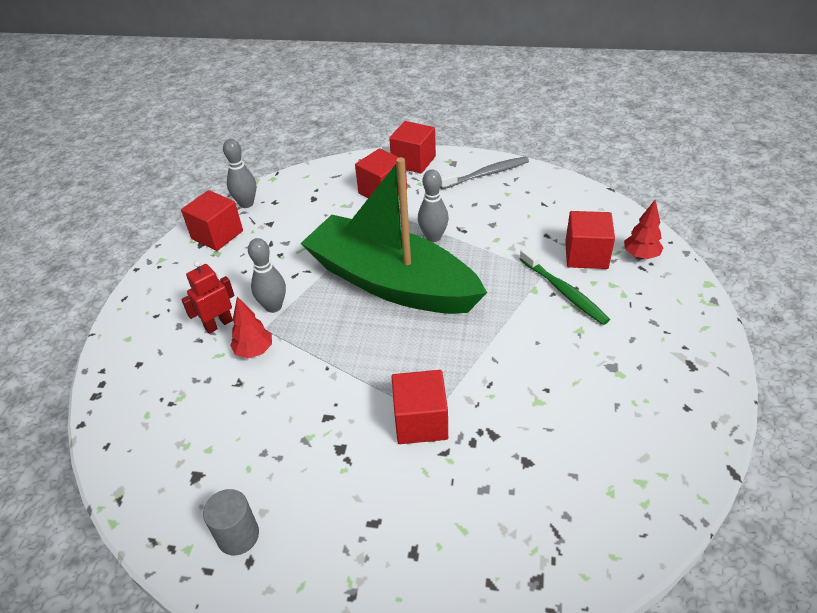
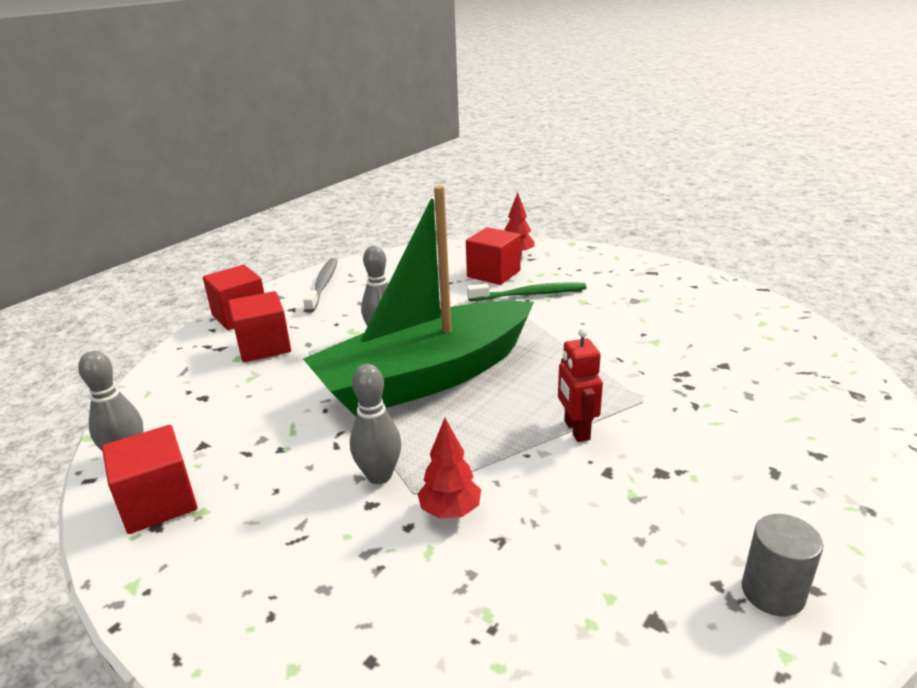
camera: 65 degrees left, 15 degrees down
red robot [181,261,235,334] -> red robot moved to [558,328,603,442]
red cube [391,370,448,444] -> none

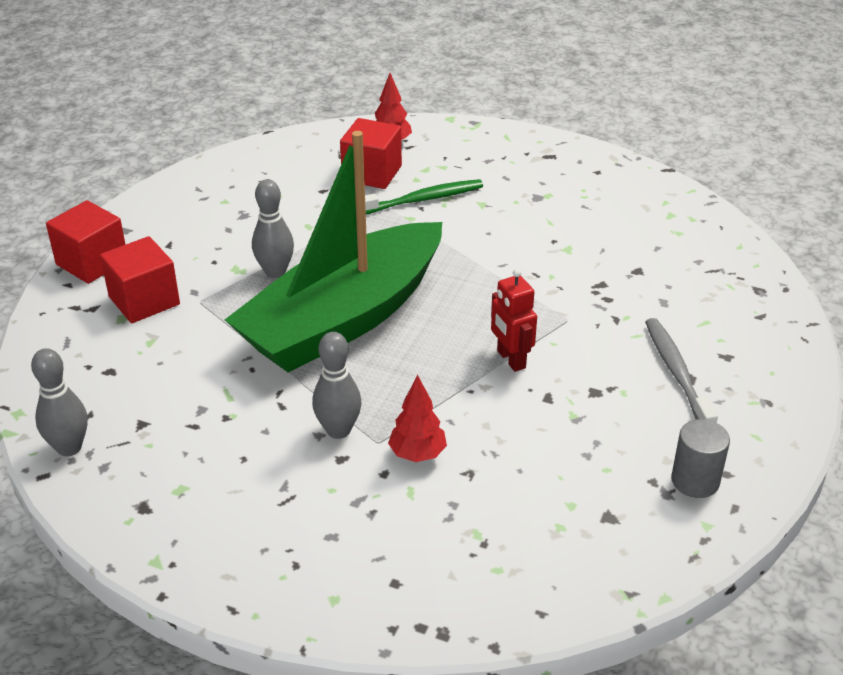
camera: 15 degrees left, 10 degrees up
red cube [102,425,197,534] -> none
grey toothbrush [303,258,338,313] -> grey toothbrush moved to [645,318,718,423]

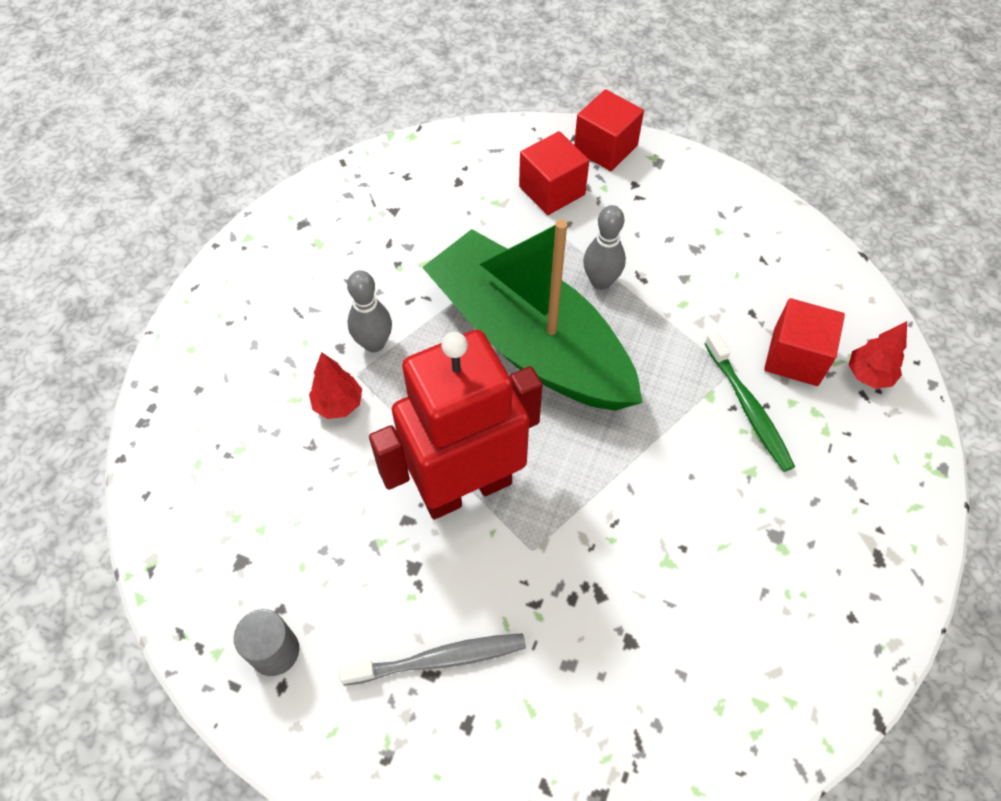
camera: 90 degrees right, 20 degrees up
grey bowling pin [31,348,88,456] -> none
red robot [491,268,537,372] -> red robot [369,330,543,519], size x2.33

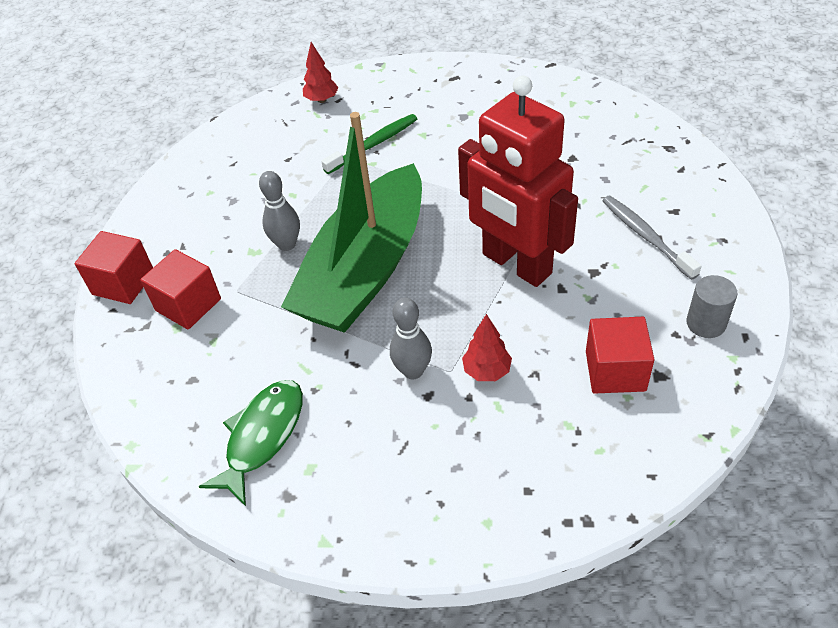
camera: 105 degrees left, 10 degrees down
red cube [764,298,845,386] -> red cube moved to [586,317,655,394]
none -> green fish [198,380,303,506]

